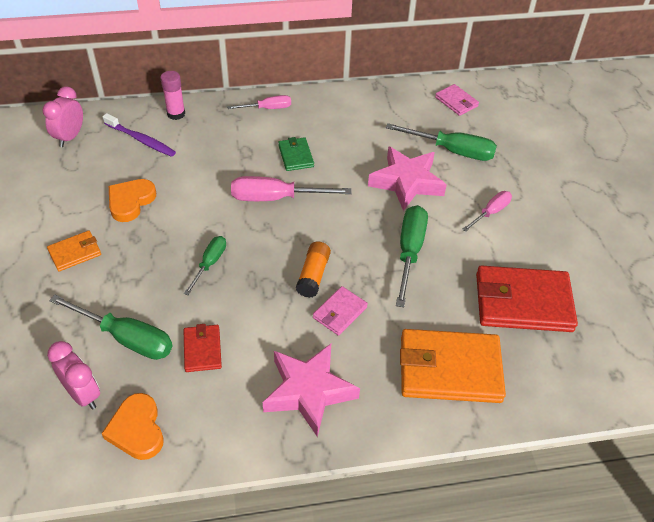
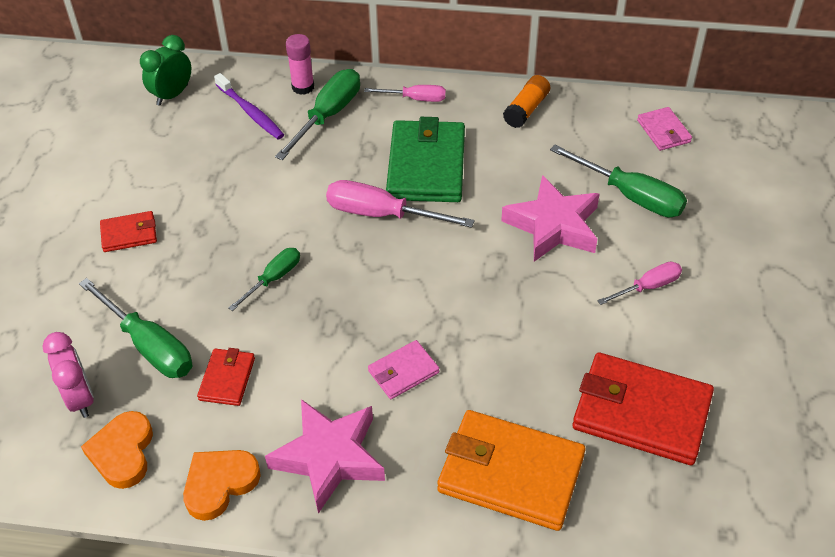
camera: 20 degrees right, 0 degrees up
pink clock [42,86,83,147] -> green clock [140,35,191,106]
orange wallet [47,231,101,271] -> red wallet [100,211,157,252]
orange heart [109,179,156,222] -> orange heart moved to [183,450,261,521]
green wallet [278,137,314,171] -> green wallet [386,117,465,202], size x2.00
orange glue stick [296,242,331,298] -> orange glue stick moved to [503,75,550,128]
green screwdriver [396,205,428,307] -> green screwdriver moved to [275,69,360,160]

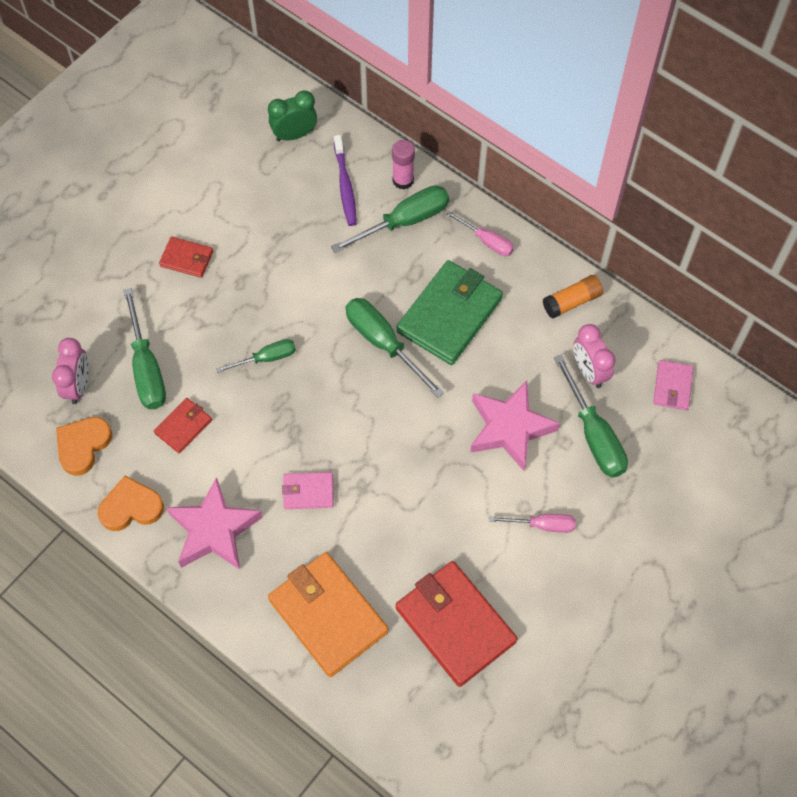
camera: 30 degrees right, 15 degrees up
pink screwdriver [326,180,474,228] -> green screwdriver [345,298,444,398]
none -> pink clock [573,324,616,388]

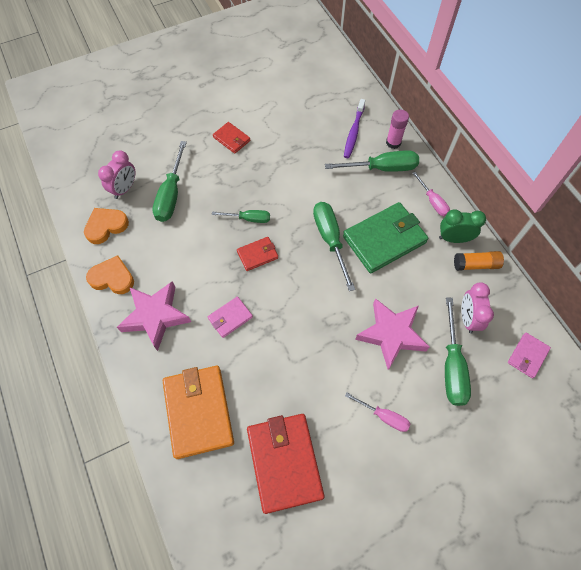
camera: 25 degrees right, 0 degrees up
red wallet [154,398,212,454] -> red wallet moved to [237,237,278,271]
green clock [268,90,317,141] -> green clock moved to [439,209,486,243]
pink wallet [282,472,334,509] -> pink wallet turned 60 degrees counterclockwise [208,296,253,338]

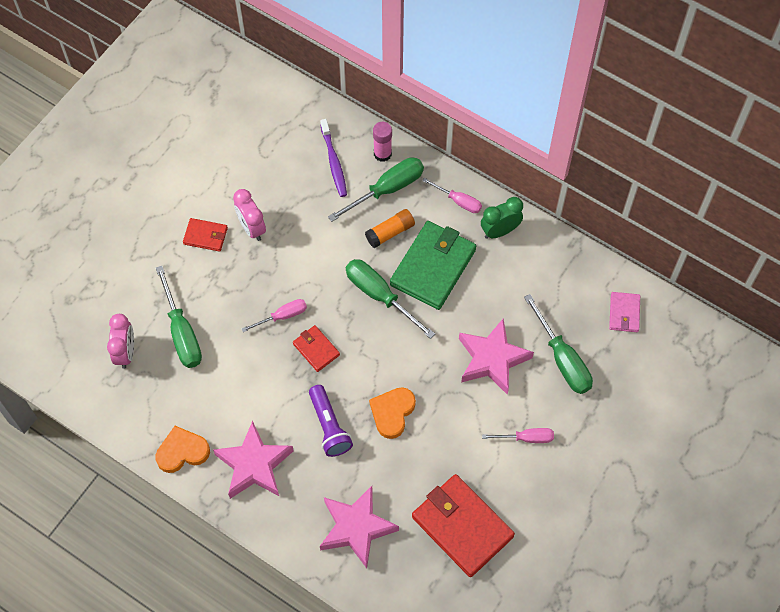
camera: 30 degrees left, 0 degrees up
orange heart [84,208,129,244] -> orange heart moved to [369,387,416,439]
orange wallet [163,366,234,459] -> pink star [320,486,399,568]
pink wallet [208,296,253,338] -> purple flashlight [309,385,353,457]
green screwdriver [212,210,270,223] -> pink screwdriver [242,299,307,332]
red wallet [237,237,278,271] -> red wallet turned 75 degrees counterclockwise [293,325,340,372]
orange glue stick [454,251,504,271] -> orange glue stick moved to [365,209,415,248]
pink clock [462,283,494,334] -> pink clock moved to [233,189,266,241]

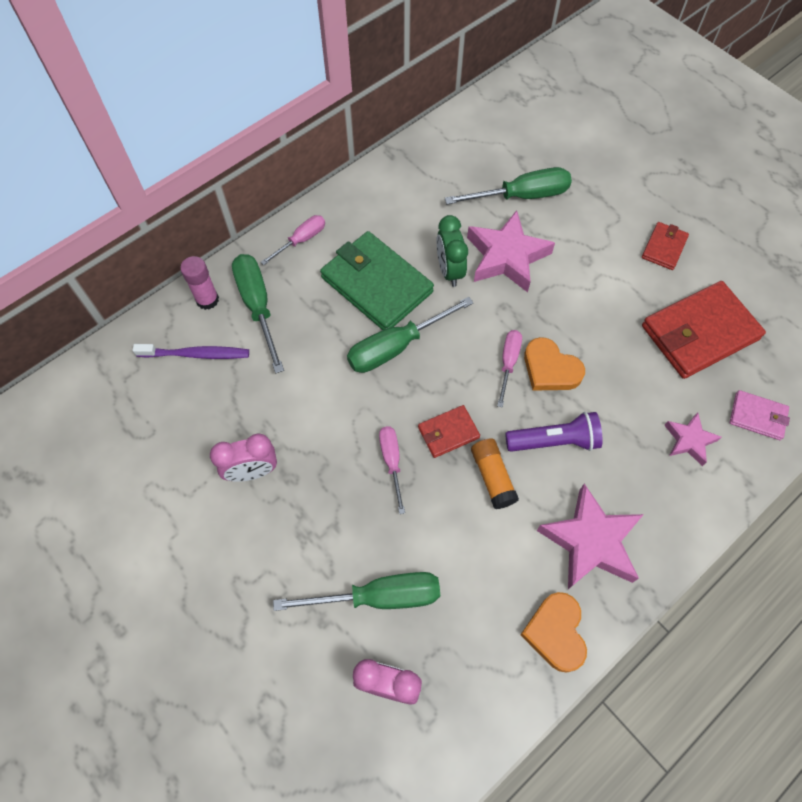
camera: 75 degrees left, 0 degrees up
red wallet [183,218,228,252] -> red wallet moved to [642,222,689,270]
pink star [320,486,399,568] -> pink star [664,412,721,466], size x0.55
orange glue stick [365,209,415,248] -> orange glue stick moved to [471,438,519,509]
green clock [481,197,523,239] -> green clock moved to [437,215,468,287]
pink screwdriver [482,428,554,443] -> pink screwdriver moved to [497,330,522,407]
pink wallet [609,292,640,332] -> pink wallet moved to [730,390,790,440]

